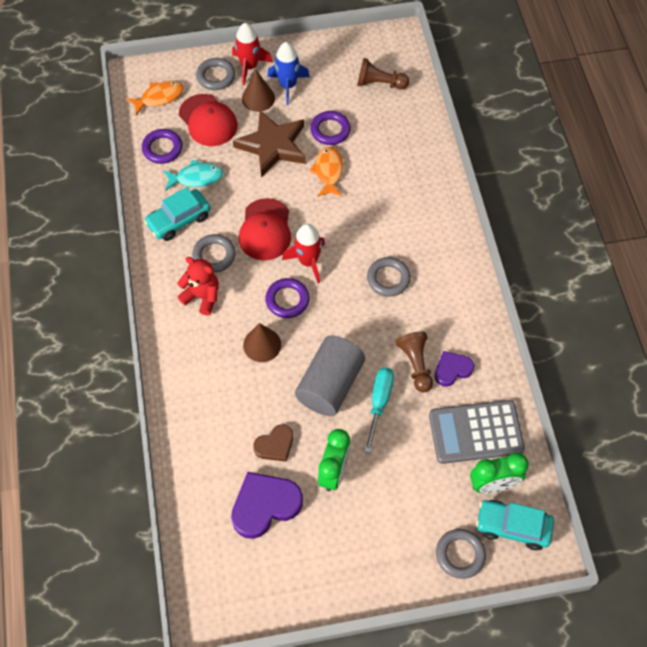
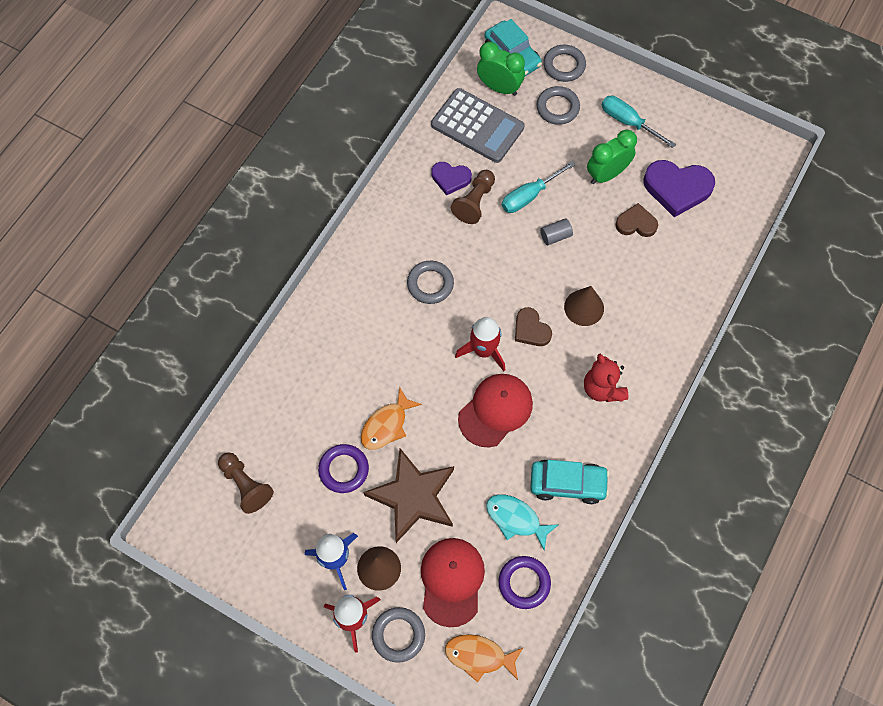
camera: 140 degrees left, 5 degrees up
grey ring [192,234,236,273] -> grey ring moved to [536,86,580,125]
purple ring [265,278,310,318] -> brown heart [515,307,552,346]
grey cylinder [295,336,365,416] -> grey cylinder [540,218,573,245], size x0.41
none -> turquoise screwdriver [602,96,676,148]

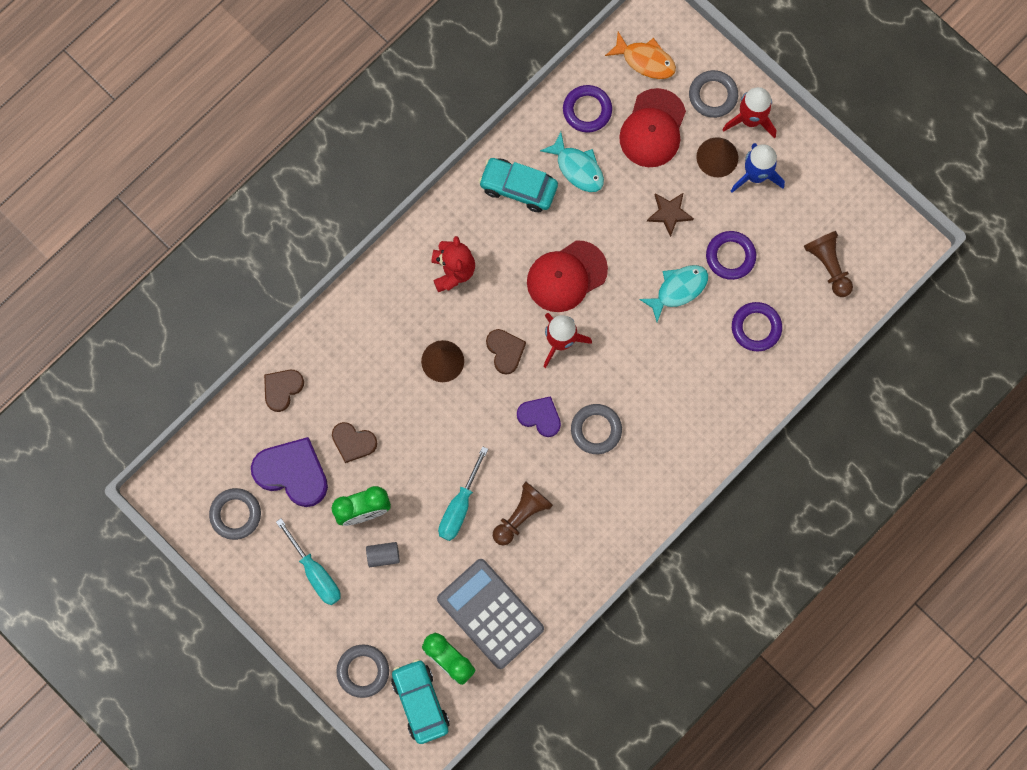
camera: 165 degrees left, 10 degrees up
orange fish [361,387,422,450] -> turquoise fish [639,265,708,322]
brown star [363,448,454,543] -> brown star [647,192,694,237], size x0.50
purple heart [432,162,472,195] -> purple heart moved to [517,396,561,437]
turquoise screwdriver [502,161,575,213] -> turquoise screwdriver turned 135 degrees clockwise [438,446,488,541]
grey ring [536,86,580,125] -> grey ring moved to [209,488,261,540]
grey cylinder [540,218,573,245] -> grey cylinder moved to [366,542,400,567]
none -> brown heart [264,370,304,412]
none -> purple ring [732,302,782,351]

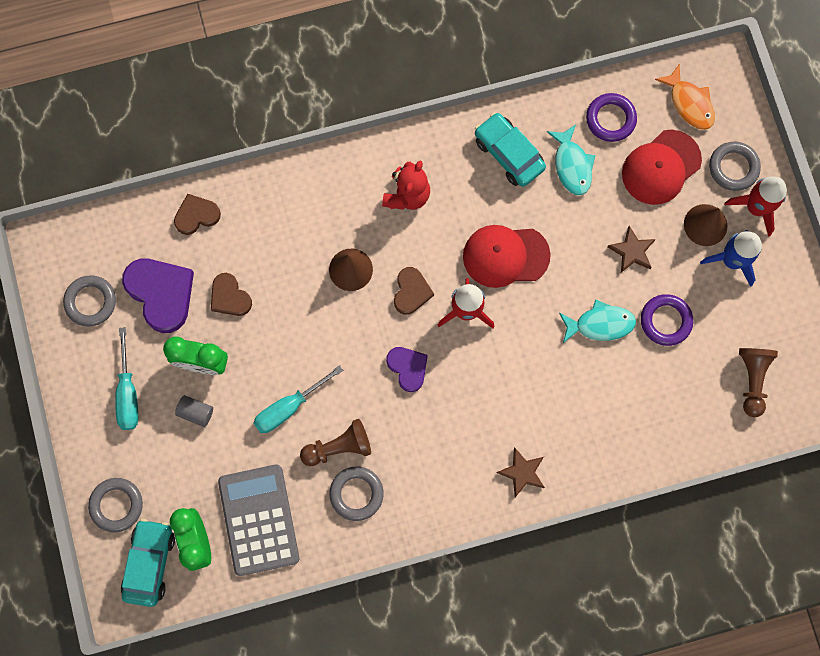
camera: 30 degrees right, 0 degrees up
grey ring [571,404,622,454] -> grey ring moved to [329,467,384,521]
purple ring [732,302,782,351] -> none
none -> brown star [496,447,545,497]

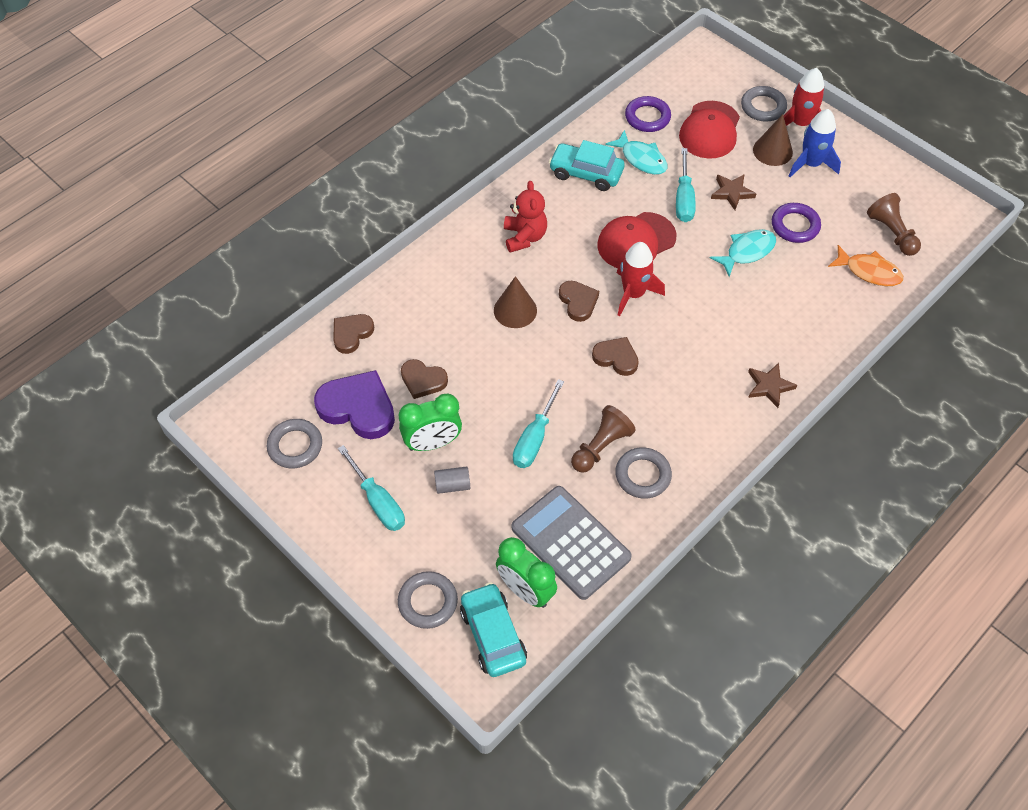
camera: 30 degrees left, 20 degrees down
purple heart [386,347,428,392] -> brown heart [592,337,639,376]
orange fish [655,63,715,130] -> orange fish moved to [828,245,903,286]
none -> turquoise screwdriver [676,148,696,222]

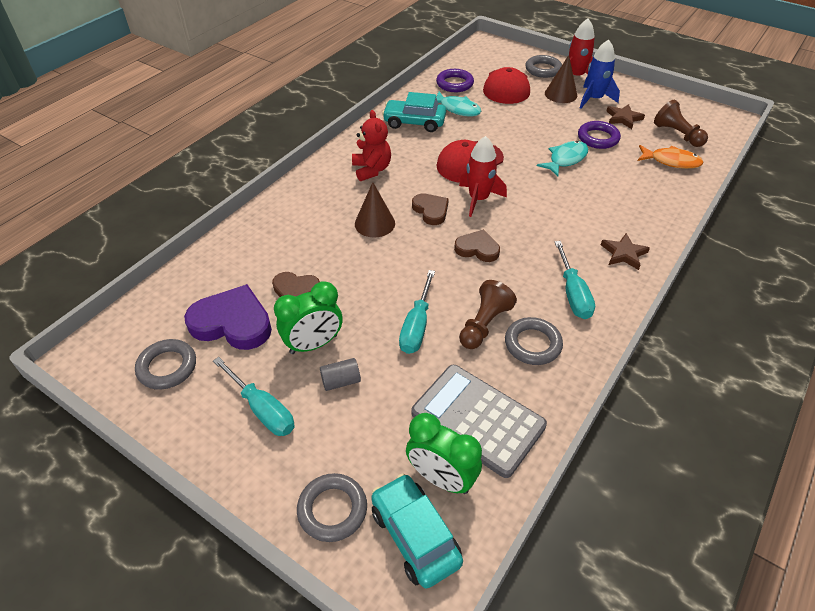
camera: 10 degrees left, 10 degrees down
brown heart [333,314,374,354] -> none
turquoise screwdriver [676,148,696,222] -> turquoise screwdriver moved to [555,241,595,319]
brown star [711,174,756,210] -> brown star moved to [606,104,645,129]

